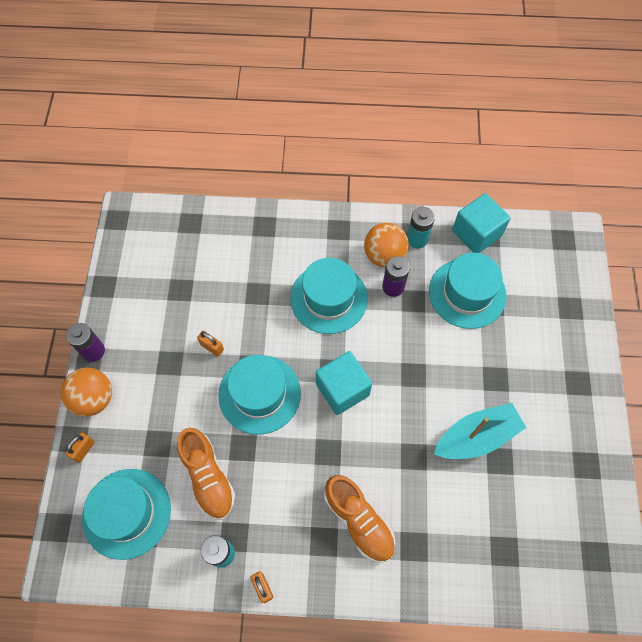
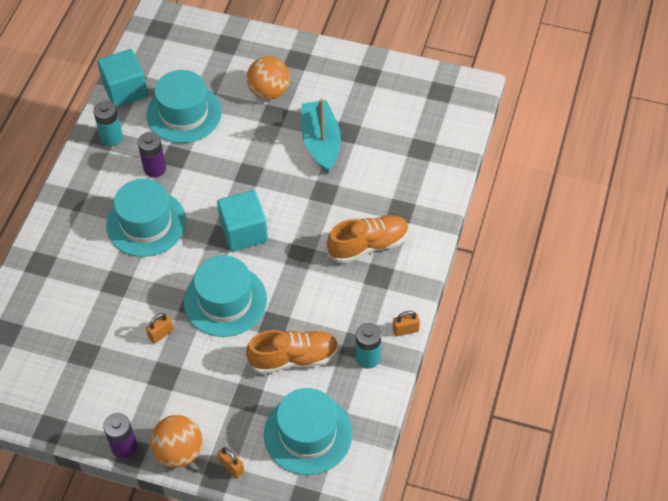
camera: 75 degrees left, 10 degrees down
orange ball [364,223,409,267] -> orange ball moved to [247,56,290,100]

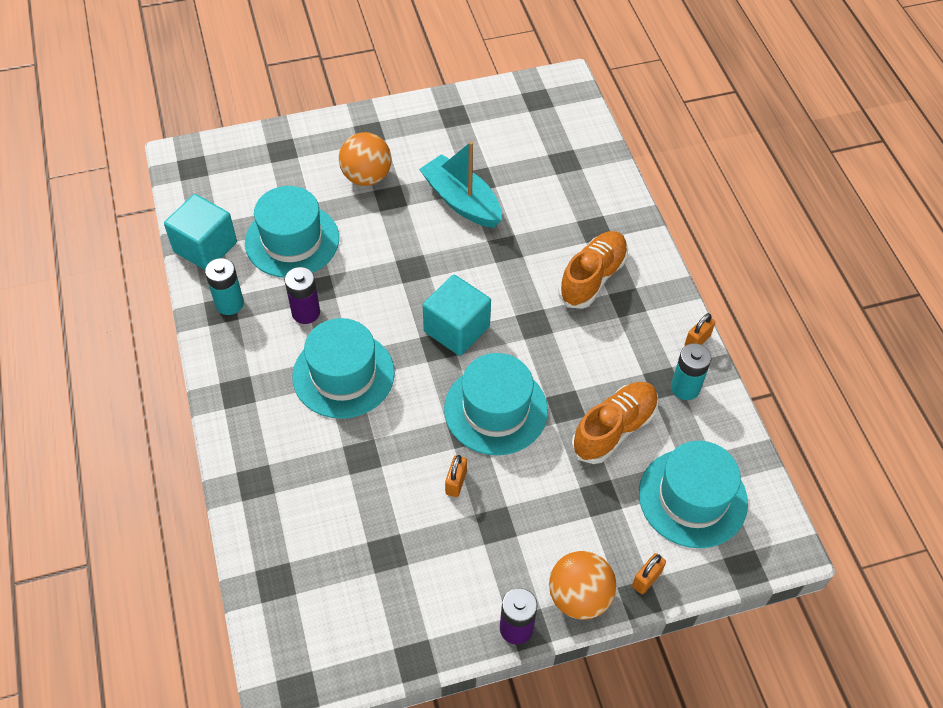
camera: 35 degrees left, 0 degrees up
orange padlock [217,447,244,479] -> orange padlock turned 60 degrees counterclockwise [632,553,666,594]

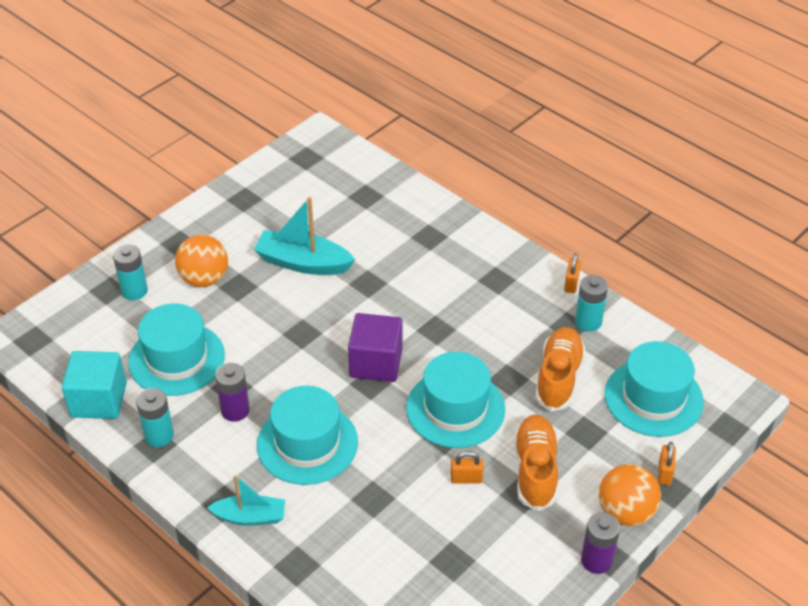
camera: 30 degrees left, 10 degrees down
turquoise cube [423,275,491,356] -> purple cube [348,313,403,382]
orange padlock [445,455,467,497] -> orange padlock turned 75 degrees counterclockwise [451,451,484,484]
orange shoe [558,231,628,309] -> orange shoe moved to [514,414,558,511]
none -> turquoise battery [113,244,148,300]
none -> turquoise boat [207,475,285,526]

